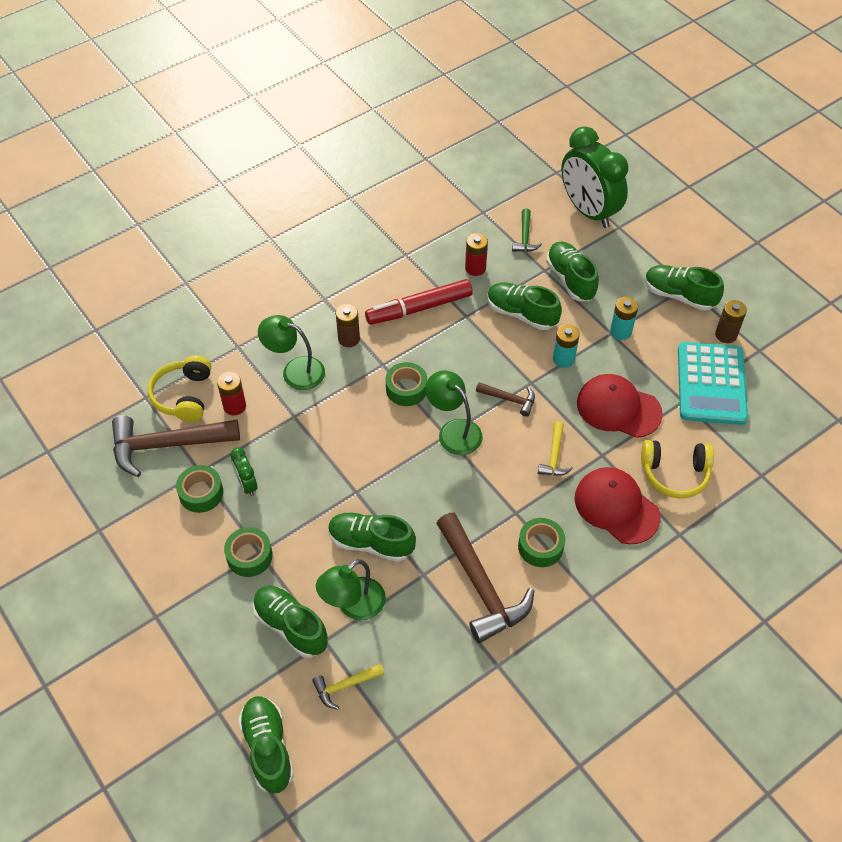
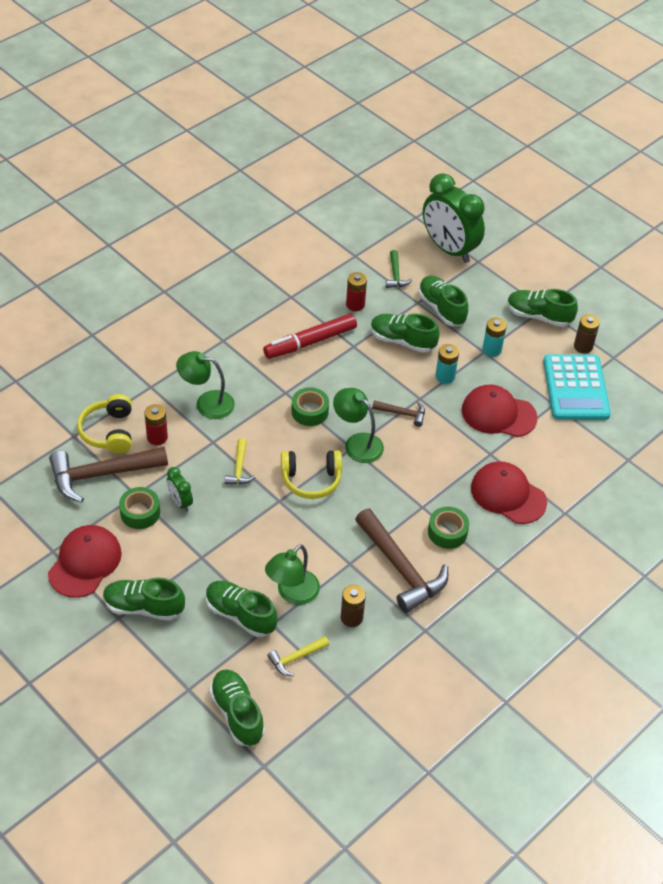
camera: 10 degrees left, 5 degrees down
green tape [224,527,273,577] -> none
green shoe [328,513,416,562] -> green shoe moved to [103,578,185,621]
brown battery [336,304,360,347] -> brown battery moved to [341,585,366,627]
yellow hammer [538,421,573,475] -> yellow hammer moved to [224,438,256,485]
yellow headphones [641,440,714,498] -> yellow headphones moved to [281,450,342,499]
none -> red cap [48,525,122,598]

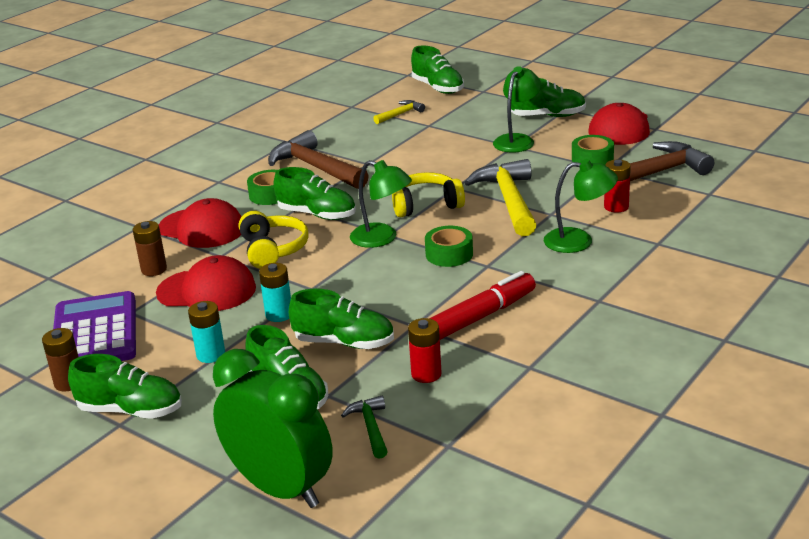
camera: 175 degrees right, 20 degrees down
yellow headphones [77,394,132,454] -> yellow headphones moved to [239,211,309,268]
green clock [167,467,193,512] -> none
green shoe [206,581,277,637] -> green shoe moved to [273,167,356,220]
yellow hammer [224,438,256,485] -> yellow hammer [464,159,537,236], size x2.04
green lamp [265,544,320,605] -> green lamp moved to [493,66,541,153]
brown battery [341,585,366,627] -> brown battery moved to [133,221,167,276]
brown hammer [372,400,425,427] -> none
turquoise calculator [543,354,611,420] -> purple calculator [53,291,136,361]

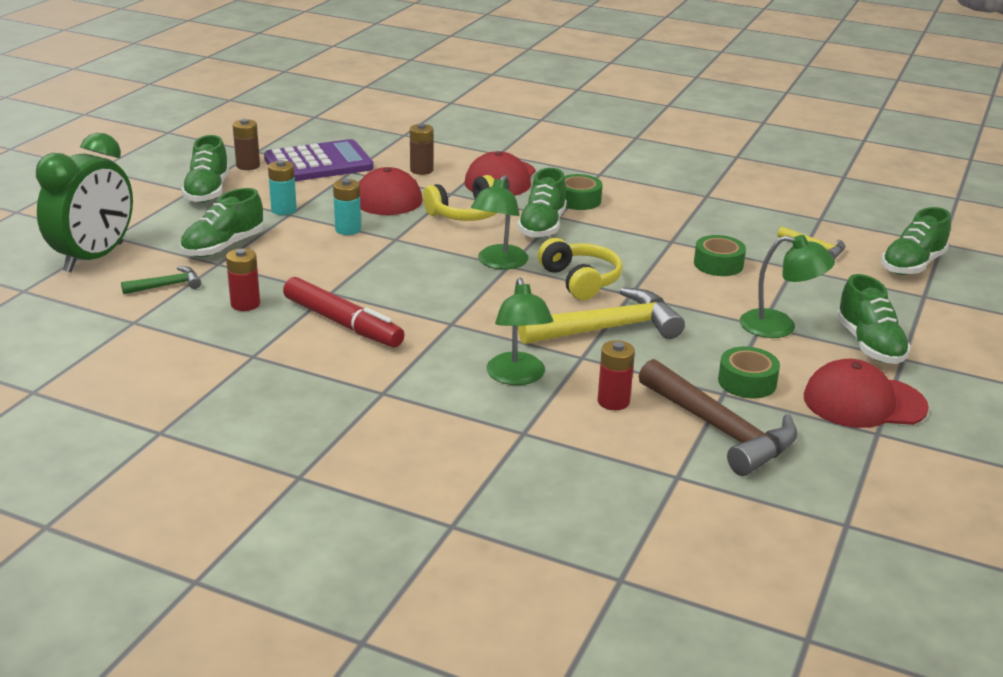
camera: 75 degrees right, 0 degrees up
brown hammer [268,130,369,189] -> none
green shoe [289,289,394,349] -> none
green tape [425,226,473,267] -> green tape moved to [694,235,746,276]

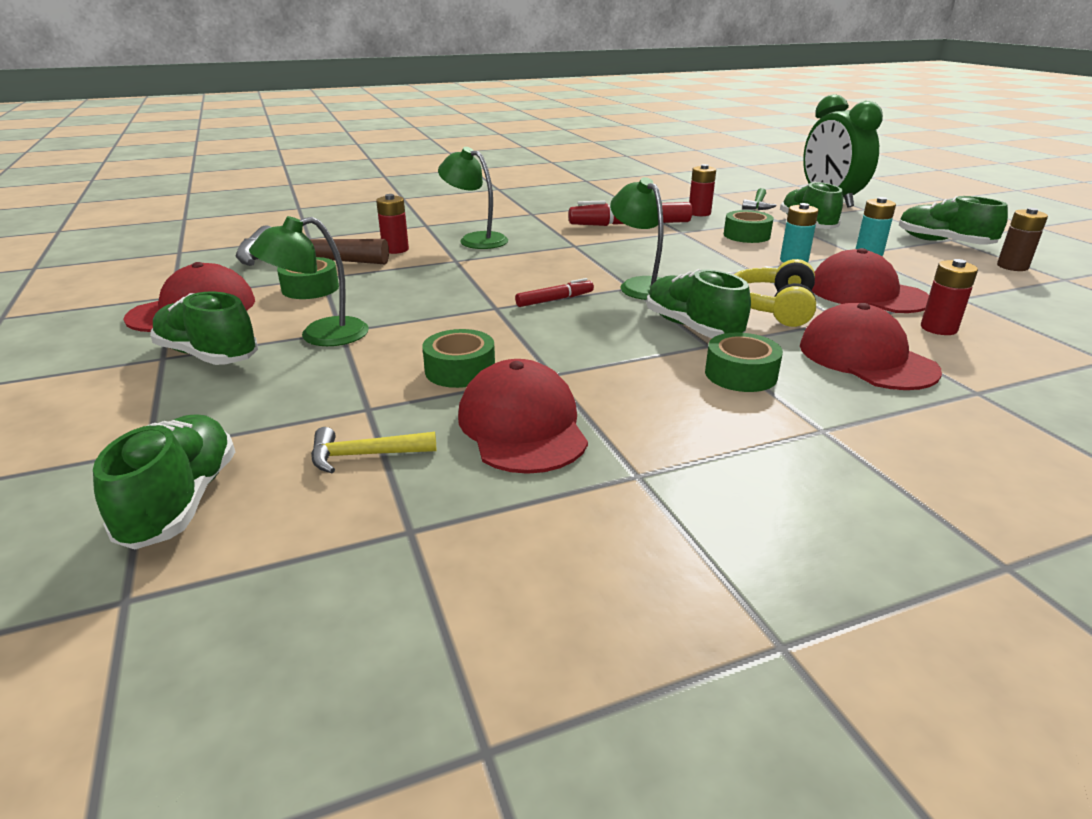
camera: 135 degrees right, 0 degrees up
purple calculator [264,139,374,181] -> none
brown battery [410,123,434,175] -> red battery [921,259,978,335]
yellow hammer [518,287,685,344] -> none
yellow headphones [538,238,623,300] -> red marker [515,278,594,307]
none -> red cap [458,359,588,474]
none -> green tape [724,210,774,243]

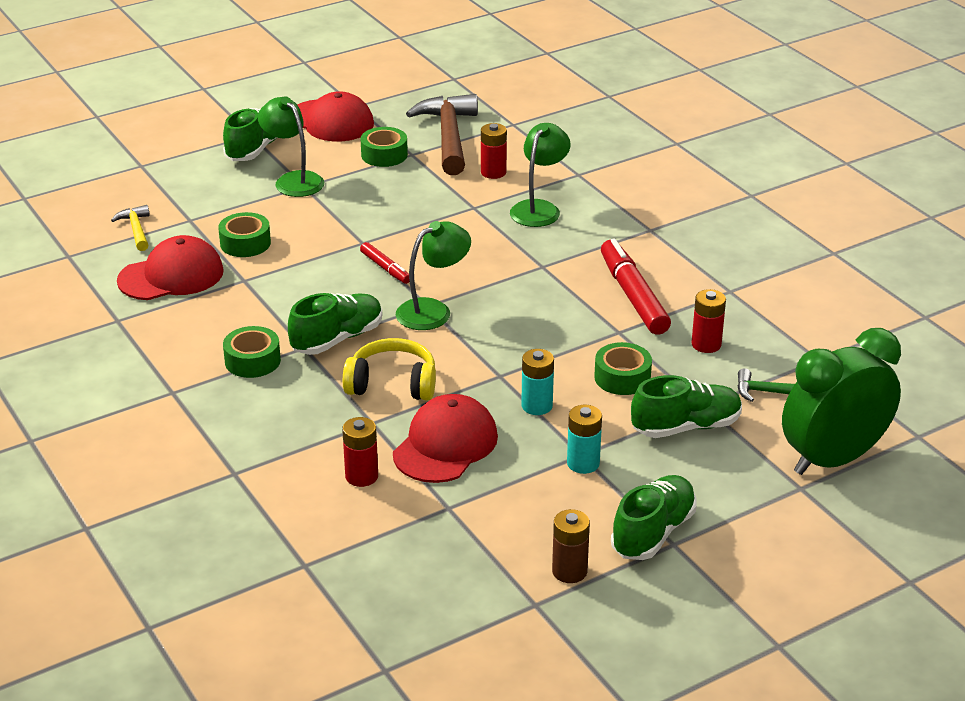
camera: 80 degrees right, 5 degrees up
green shoe [93,415,235,549] -> none
red cap [800,303,942,390] -> none

